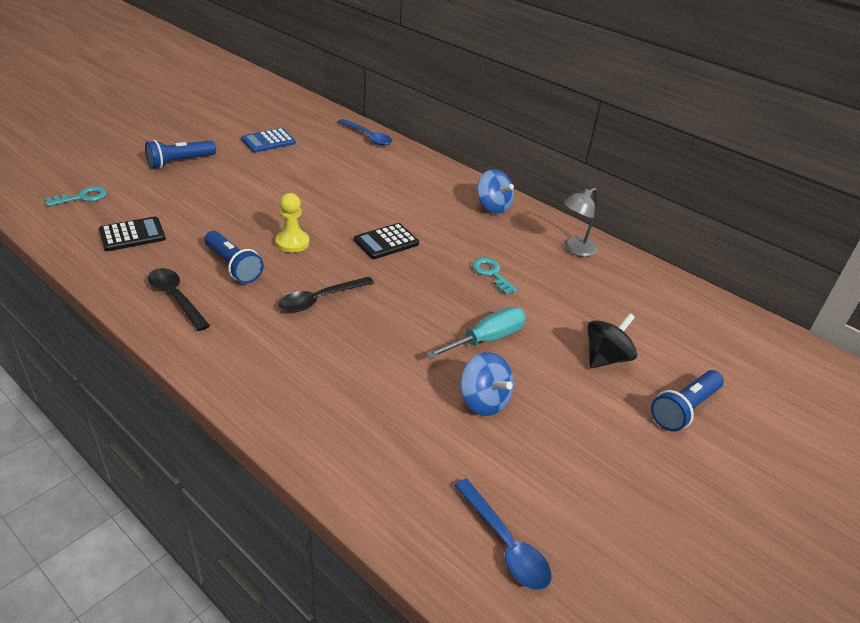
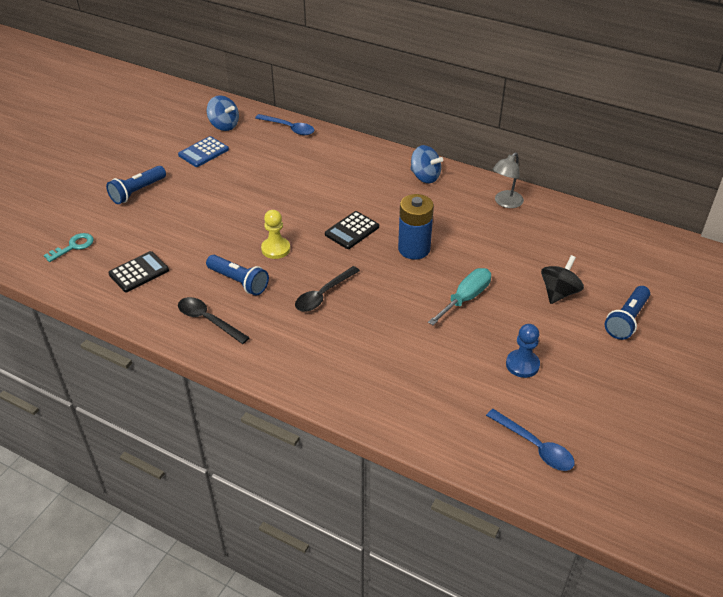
camera: 10 degrees left, 5 degrees up
blue spinning top [460,352,514,416] -> blue spinning top moved to [207,95,239,131]
turquoise key [472,258,518,295] -> none
none -> blue battery [398,194,434,259]
none -> blue pawn [506,324,540,378]

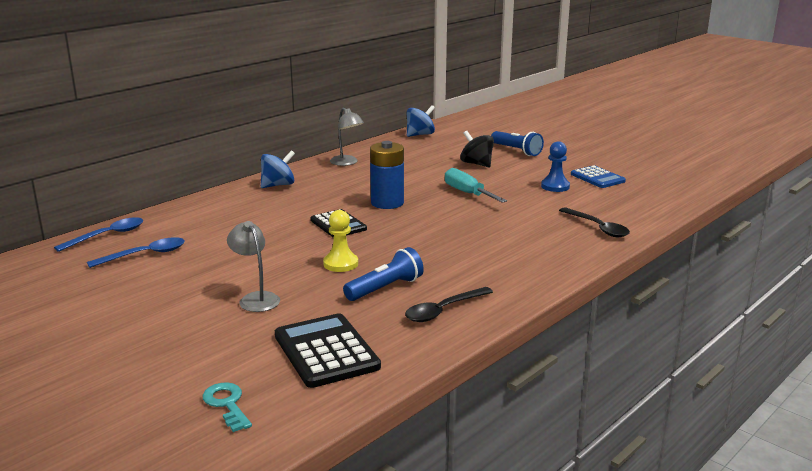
camera: 75 degrees left, 20 degrees down
blue flashlight [106,166,166,204] -> none
black calculator [108,251,169,292] -> black calculator [275,313,381,388], size x1.50
blue calculator [178,136,229,167] -> blue calculator moved to [571,165,626,188]
blue spinning top [207,95,239,131] -> blue spinning top moved to [407,105,435,137]
black spoon [295,266,360,312] -> black spoon moved to [559,207,630,237]
blue spoon [486,409,575,471] -> blue spoon moved to [87,237,185,268]
none -> grey lamp [227,221,280,312]

